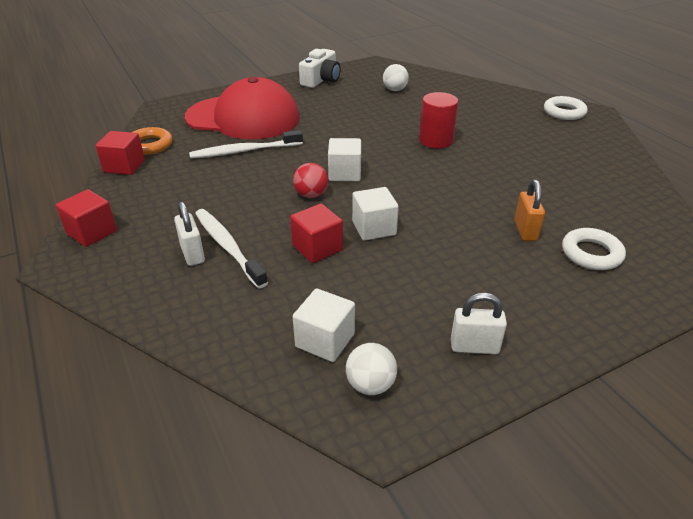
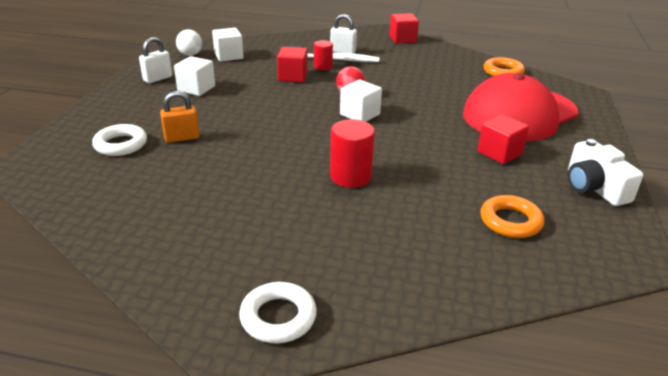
camera: 130 degrees right, 5 degrees down
red cube [96,131,145,175] -> red cube moved to [477,114,529,164]
white toothbrush [189,130,303,159] -> none
white cube [352,187,399,241] -> white cube moved to [174,56,215,96]
white ball [383,64,409,91] -> orange ring [481,195,544,238]
orange padlock [514,179,545,241] -> orange padlock turned 60 degrees counterclockwise [160,91,200,143]
none -> red cylinder [314,40,333,70]

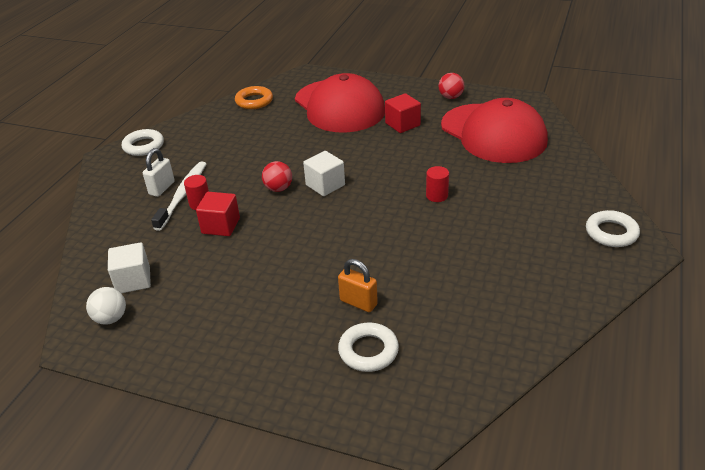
camera: 80 degrees left, 5 degrees up
white padlock [139,37,172,83] -> none
orange padlock [160,91,200,143] -> orange padlock turned 45 degrees counterclockwise [338,259,378,312]
white cube [174,56,215,96] -> none
red cylinder [330,119,375,188] -> red cylinder [426,166,449,202], size x0.62
red cube [389,13,419,44] -> white ring [122,129,164,156]
orange ring [481,195,544,238] -> red cap [441,98,548,163]
white camera [568,139,643,206] -> red ball [438,73,464,99]

